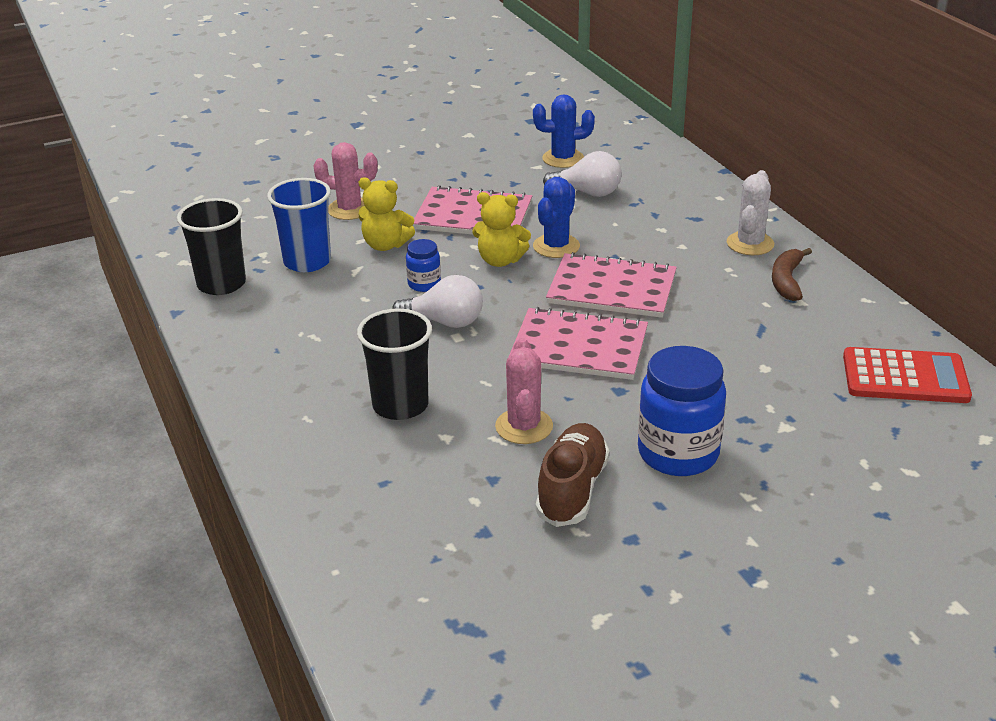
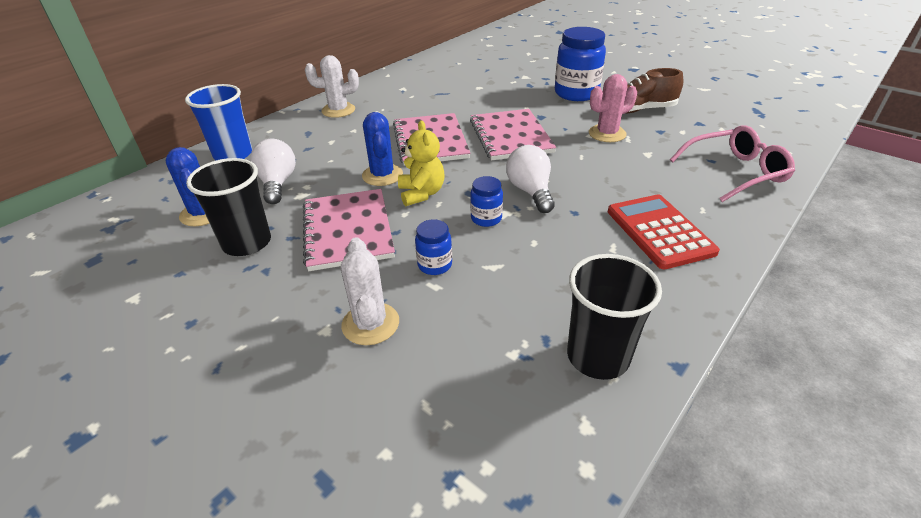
camera: 115 degrees left, 5 degrees up
blue cup [267,178,331,272] -> blue cup moved to [185,84,252,160]
pink cactus [313,142,378,220] -> white cactus [341,237,399,345]
black cup [357,308,432,420] -> black cup moved to [186,158,271,256]
yellow teddy bear [359,177,415,251] -> blue jar [415,219,452,275]
blue cactus [533,177,580,258] -> blue cactus turned 75 degrees clockwise [362,112,403,186]
brown banana [772,248,812,301] -> none
red calculator [843,347,972,403] -> red calculator moved to [608,195,720,269]
none -> pink glasses [670,125,795,202]

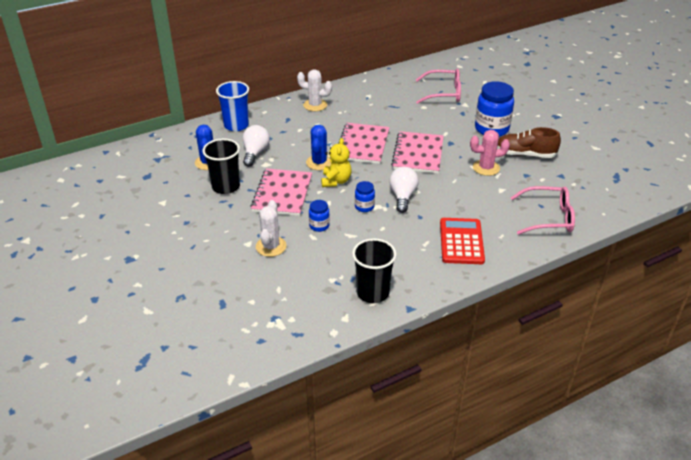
camera: 20 degrees right, 0 degrees up
none -> pink glasses [416,69,461,104]

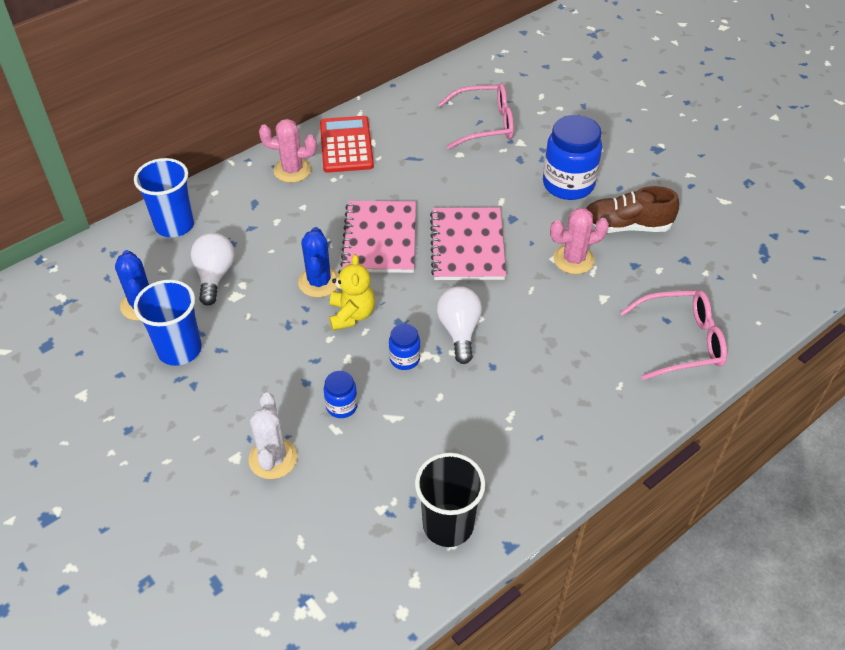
camera: 10 degrees left, 10 degrees up
black cup [202,139,240,194] -> blue cup [134,280,202,366]
pink notebook [250,169,312,216] -> none
white cactus [297,69,332,111] -> pink cactus [259,119,317,183]
red calculator [440,218,485,264] -> red calculator moved to [320,116,374,173]

